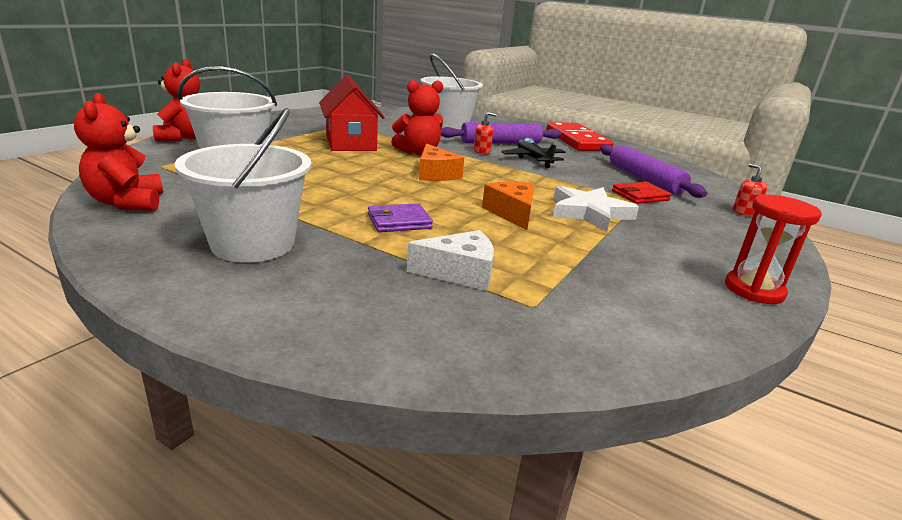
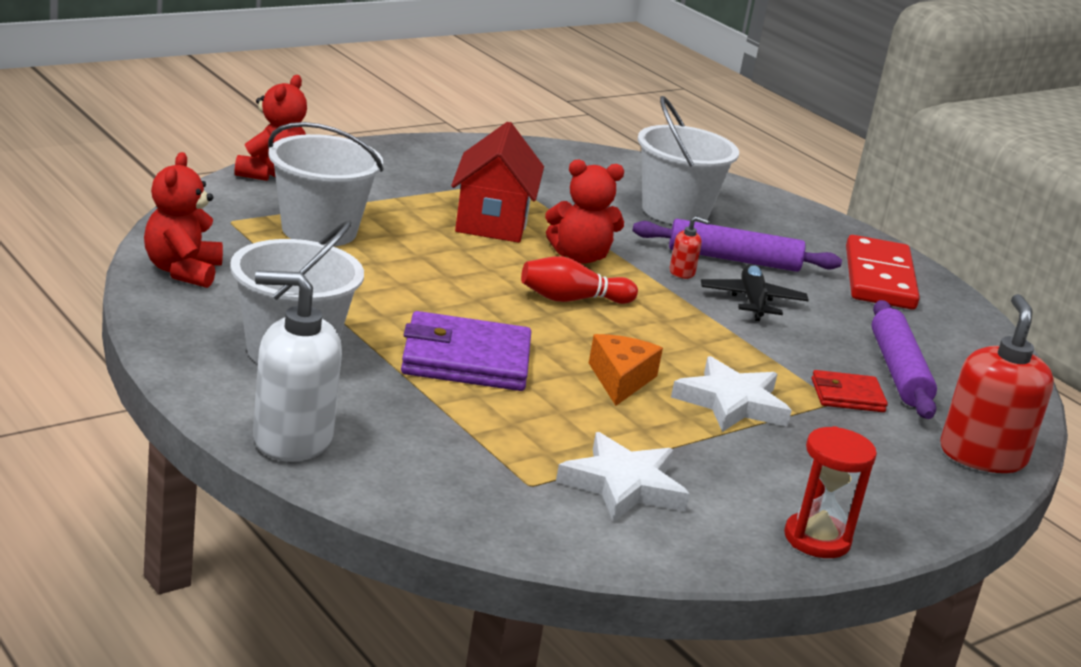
camera: 20 degrees right, 0 degrees up
purple wallet [368,203,433,232] -> purple wallet [401,311,531,391], size x1.80
white cheese [407,230,494,291] -> none
orange cheese [419,143,464,181] -> red bowling pin [521,256,638,304]
red soap dispenser [733,164,767,216] -> red soap dispenser [941,294,1054,473], size x2.28
none -> white soap dispenser [253,271,342,462]
none -> white star [556,432,690,522]

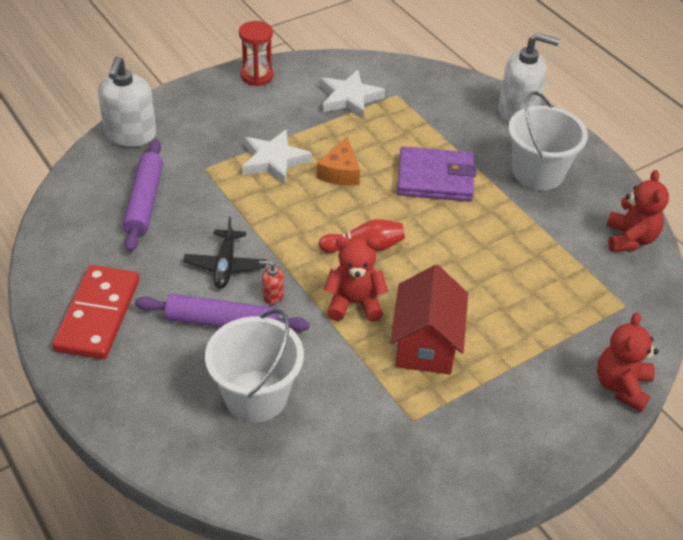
camera: 175 degrees left, 20 degrees up
white bucket [268,122,384,247] -> none
red wallet [812,370,888,412] -> none
red soap dispenser [941,294,1054,473] -> white soap dispenser [98,56,156,147]

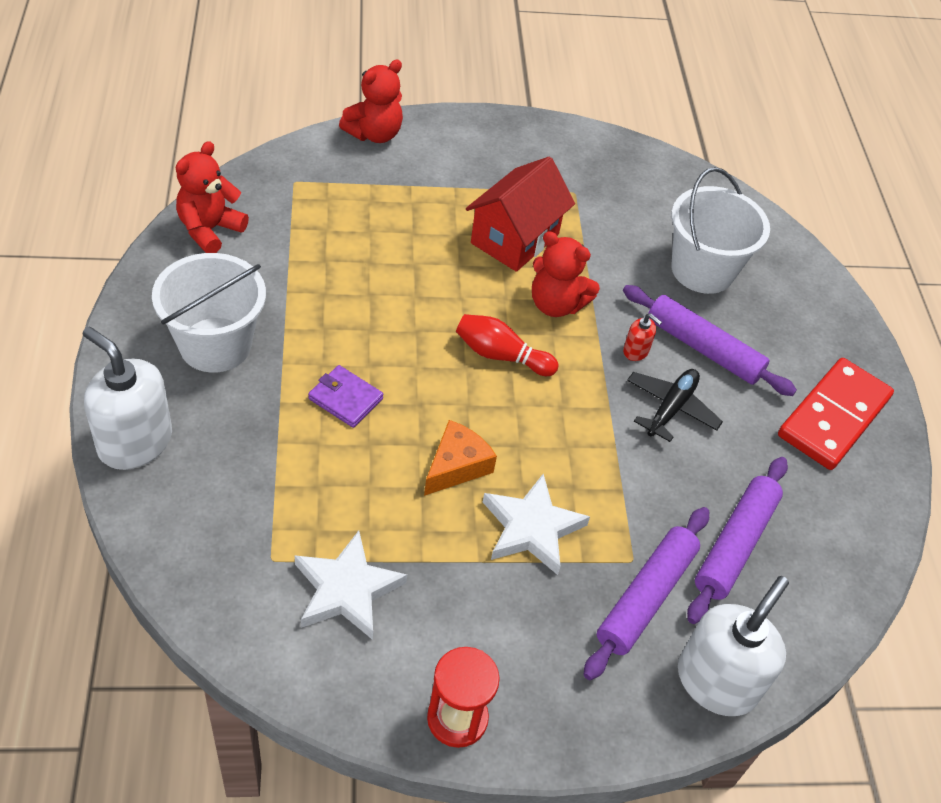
camera: 155 degrees left, 5 degrees up
purple wallet [397,146,476,202] -> purple wallet [308,365,383,428], size x0.56
none -> purple rolling pin [583,507,709,680]

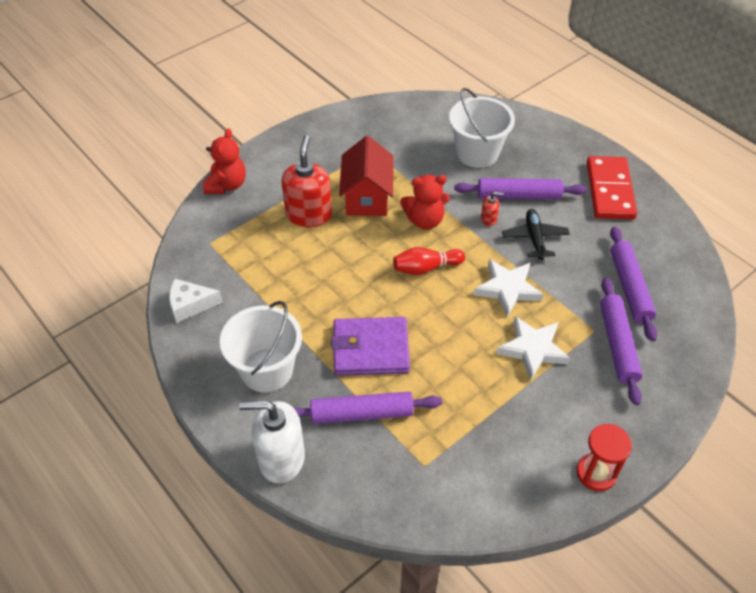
camera: 30 degrees left, 0 degrees up
red teddy bear [176,141,249,253] -> white cheese [169,279,223,323]
white star [295,531,407,640] -> white star moved to [474,259,544,317]
purple wallet [308,365,383,428] -> purple wallet [331,317,410,376], size x1.80
orange cheese [424,420,497,496] -> none
white soap dispenser [678,576,789,716] -> none
none -> red soap dispenser [281,135,332,227]
none -> purple rolling pin [293,392,442,424]

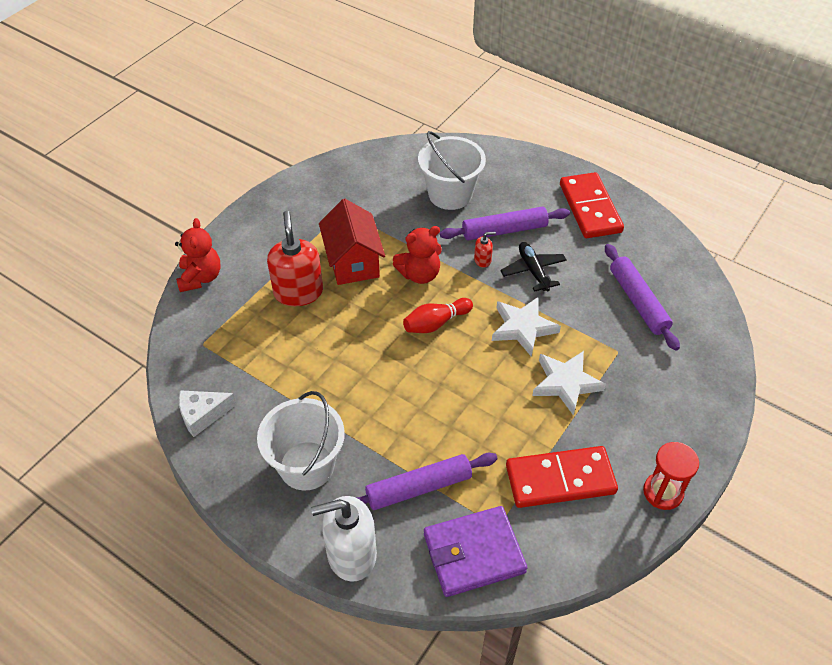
camera: 15 degrees left, 0 degrees up
purple wallet [331,317,410,376] -> purple wallet moved to [424,506,527,597]
purple rolling pin [600,278,642,405] -> none
none -> red domino [506,446,618,508]

